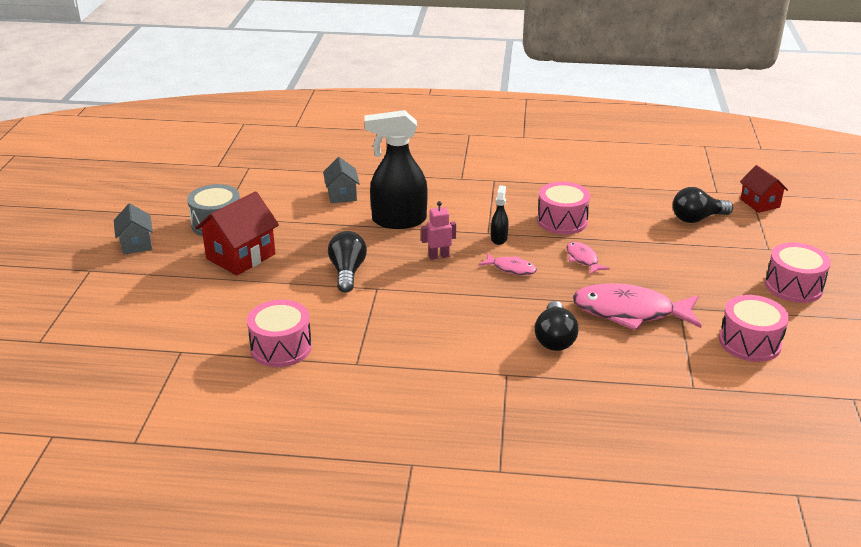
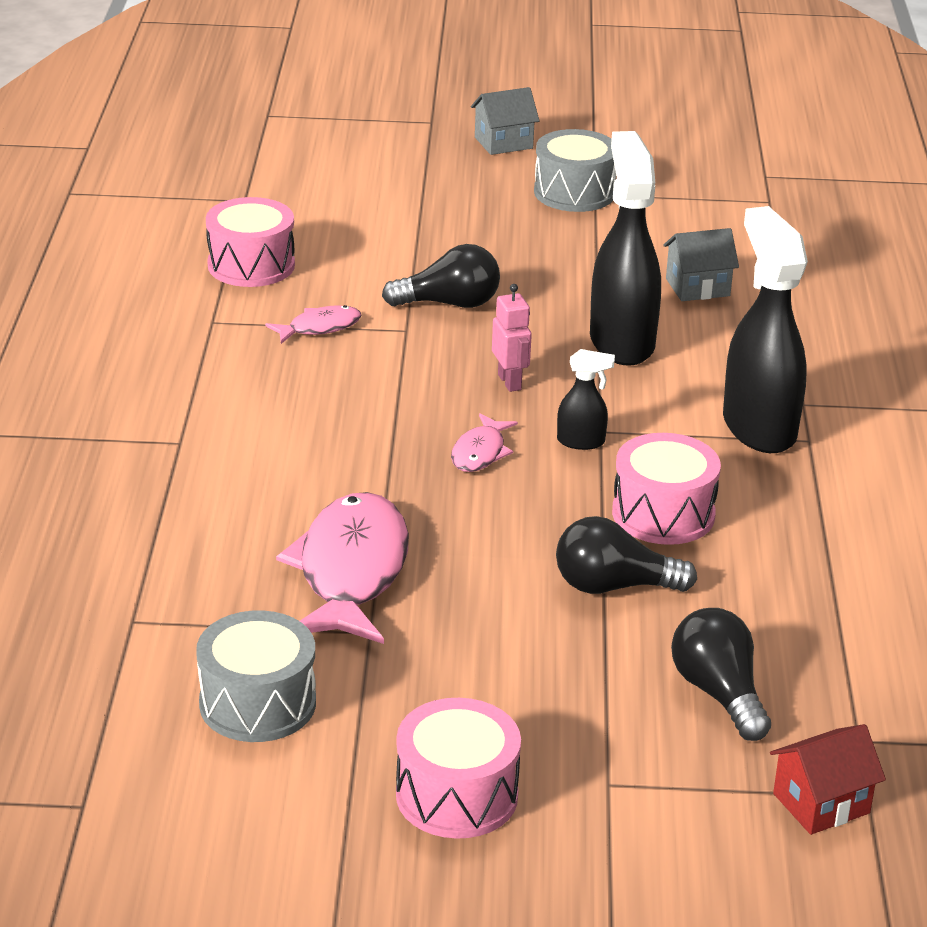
camera: 85 degrees right, 0 degrees up
red house [195,191,279,275] -> none
black light bulb [535,301,578,351] -> black light bulb moved to [556,516,697,594]
pink fish [567,242,610,275] -> pink fish moved to [265,305,361,344]
pink drum [719,295,789,362] -> grey drum [196,610,316,742]
none -> black spray bottle [723,206,808,453]

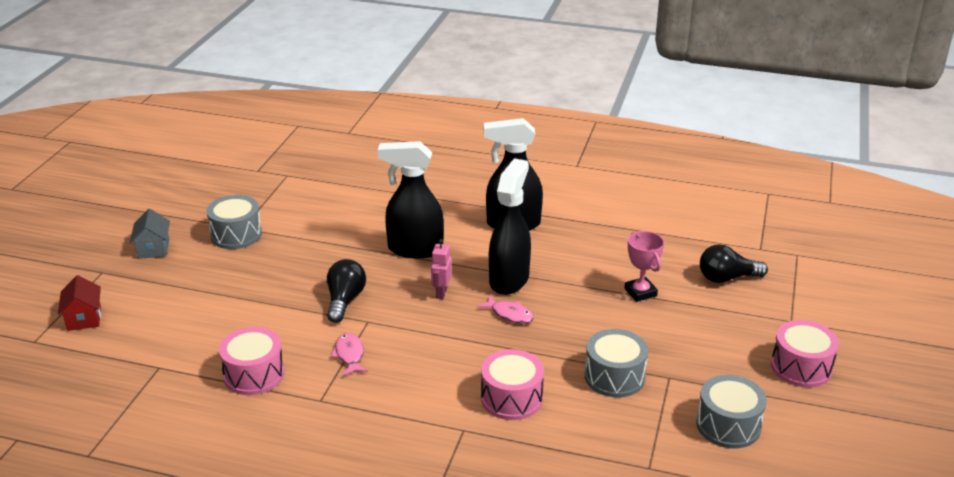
camera: 75 degrees left, 0 degrees up
pink fish [276,492,409,644] -> grey drum [585,329,648,397]
pink robot [492,284,532,392] -> pink robot turned 75 degrees counterclockwise [431,239,452,299]
black light bulb [556,516,697,594] -> pink trophy [625,231,664,302]
black spray bottle [557,349,615,450] -> black spray bottle [489,158,531,295], size x2.20
pink drum [612,433,721,545] -> pink drum moved to [481,349,544,420]
grey house [664,228,739,301] -> none
red house [770,724,886,835] -> red house moved to [58,275,101,331]

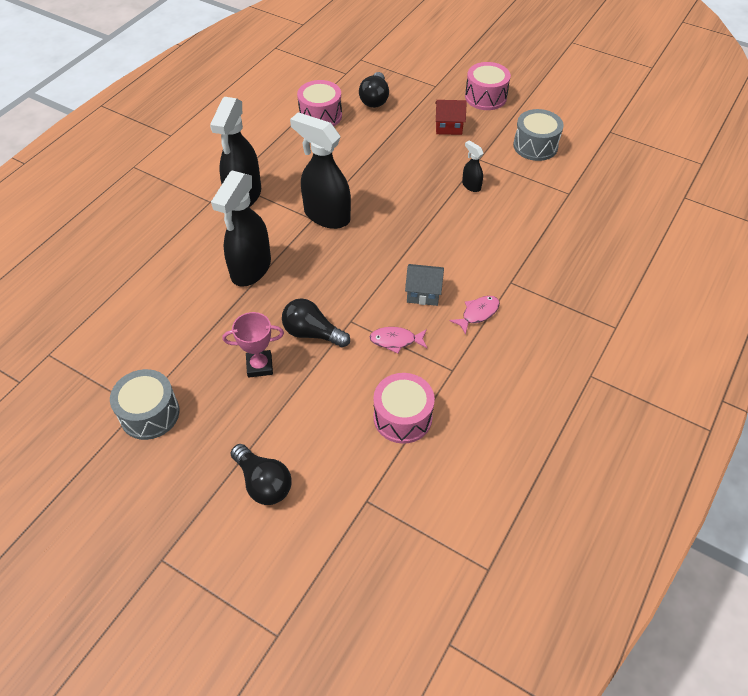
camera: 75 degrees left, 20 degrees up
red house [58,275,101,331] -> red house moved to [435,100,467,135]
grey house [130,209,170,259] -> grey house moved to [405,264,444,306]
pink robot [431,239,452,299] -> none
pink fish [477,295,534,324] -> pink fish moved to [450,296,500,335]
pink drum [481,349,544,420] -> pink drum moved to [297,80,342,126]
grey drum [585,329,648,397] -> black spray bottle [462,140,484,192]
pink trophy [625,231,664,302] -> pink trophy moved to [223,312,284,378]
none -> black light bulb [231,444,291,505]

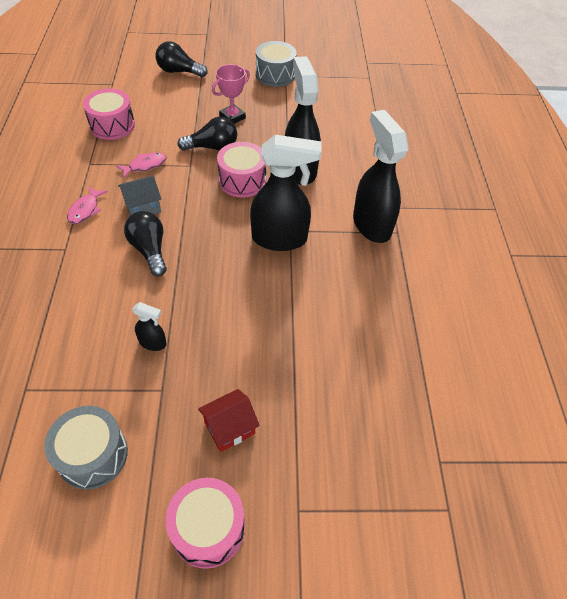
camera: 145 degrees right, 0 degrees up
pink drum [297,80,342,126] -> pink drum moved to [217,142,266,198]
black light bulb [359,72,389,108] -> black light bulb moved to [124,211,167,276]

